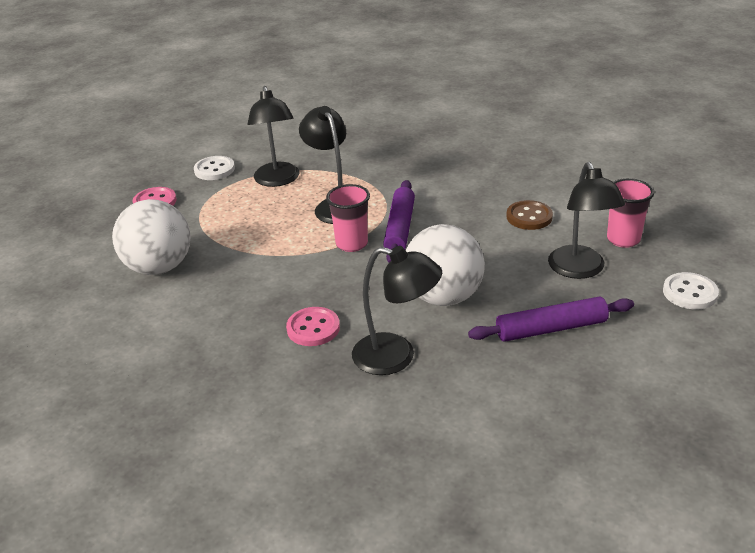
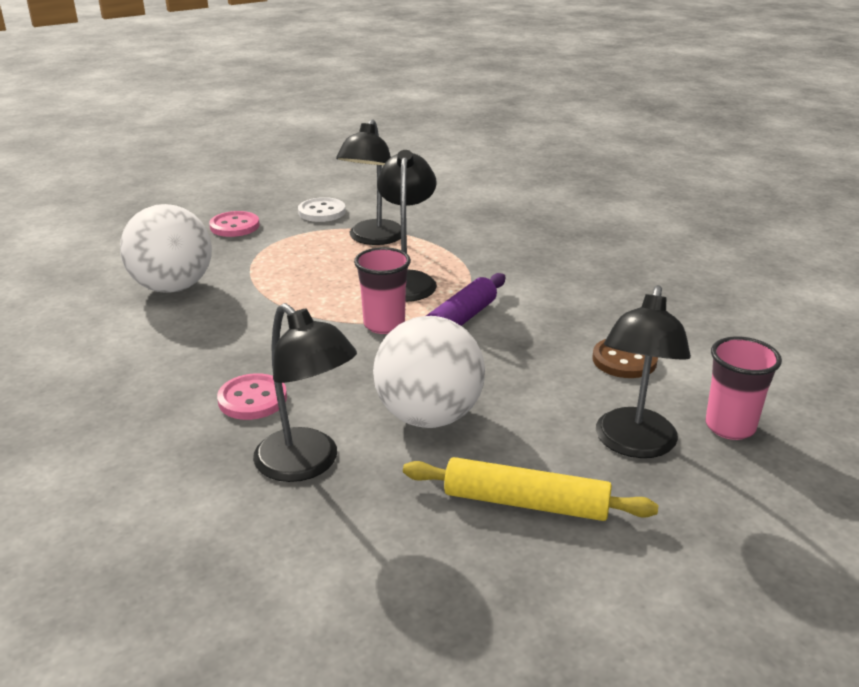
camera: 25 degrees right, 5 degrees down
purple rolling pin [468,297,634,342] -> yellow rolling pin [403,457,658,521]
white button [663,272,719,309] -> none

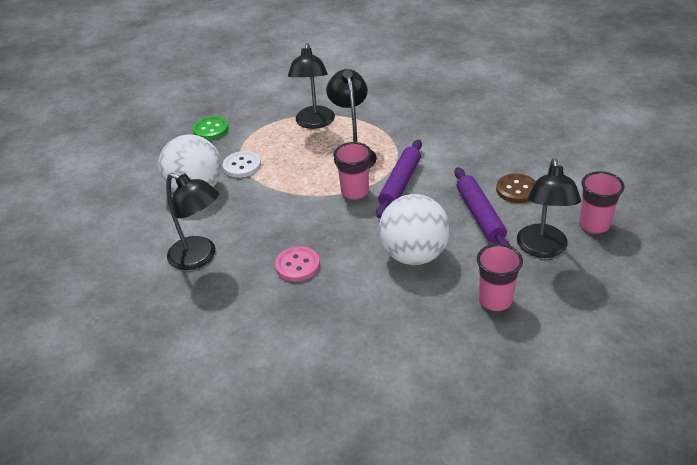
camera: 10 degrees left, 10 degrees up
pink button [209,211,260,237] -> green button [193,116,229,140]
black lamp [253,303,357,482] -> black lamp moved to [166,172,219,270]
white button [298,197,346,222] -> white button moved to [223,151,261,178]
yellow rolling pin [403,457,658,521] -> pink cup [477,244,523,311]
none -> purple rolling pin [454,167,510,246]

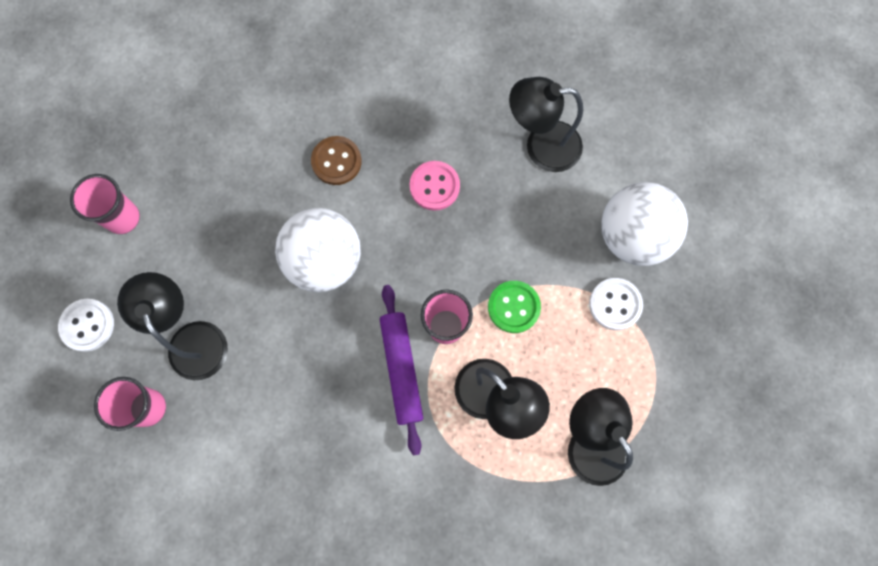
camera: 145 degrees right, 35 degrees up
green button [193,116,229,140] -> green button moved to [488,281,541,333]
purple rolling pin [454,167,510,246] -> none
pink cup [477,244,523,311] -> pink cup moved to [70,174,140,234]
brown button [496,174,536,203] -> brown button moved to [311,136,362,185]
none -> white button [58,299,114,352]

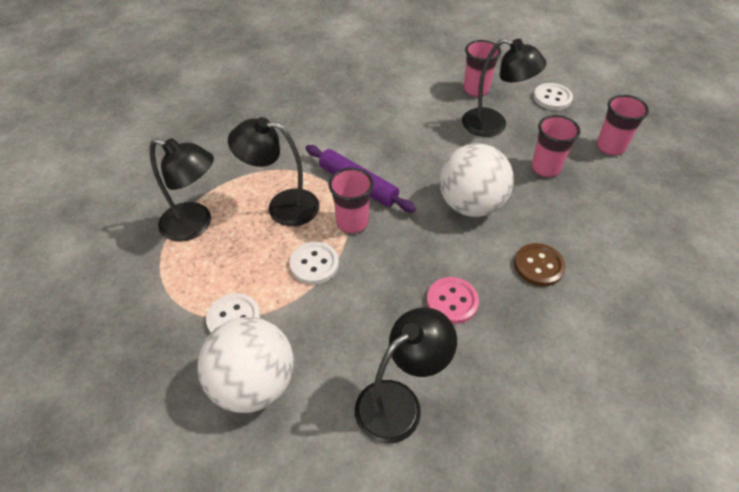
camera: 140 degrees right, 25 degrees down
green button [488,281,541,333] -> white button [289,242,339,285]
none -> pink cup [531,115,580,177]

